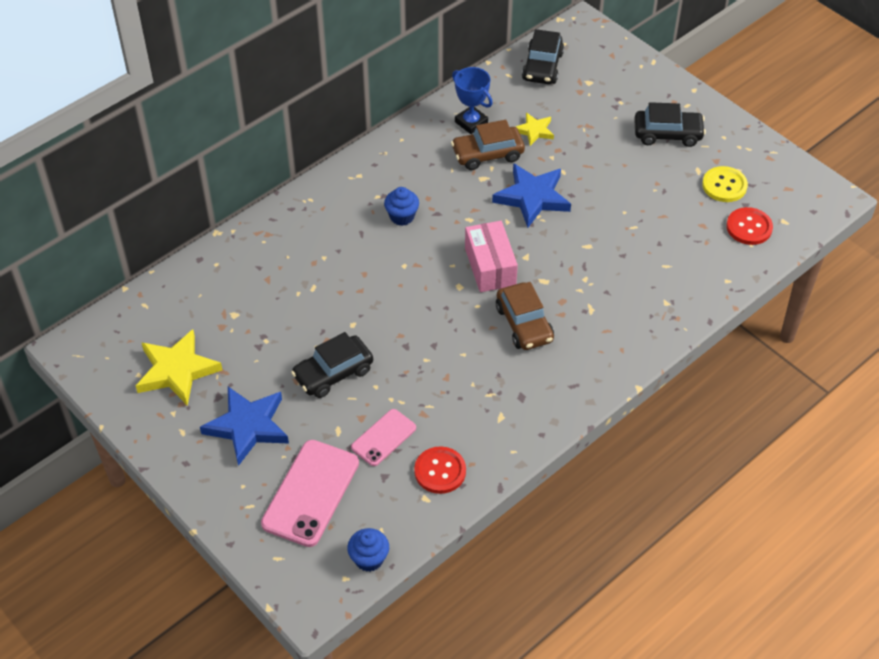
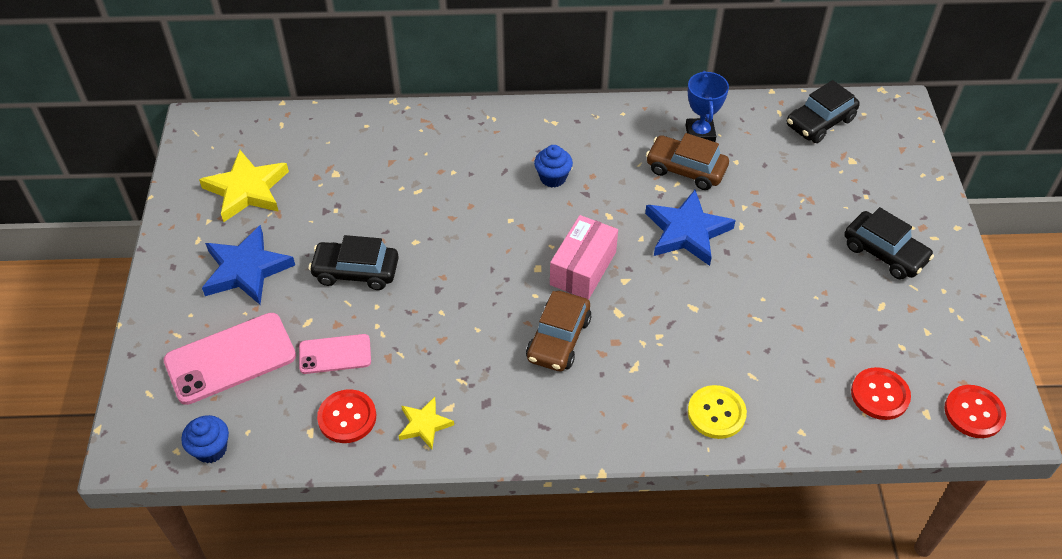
camera: 40 degrees right, 0 degrees up
yellow star [516,113,554,146] -> yellow star moved to [399,397,454,449]
yellow button [702,166,748,202] -> yellow button moved to [688,385,747,439]
none -> red button [944,385,1006,438]

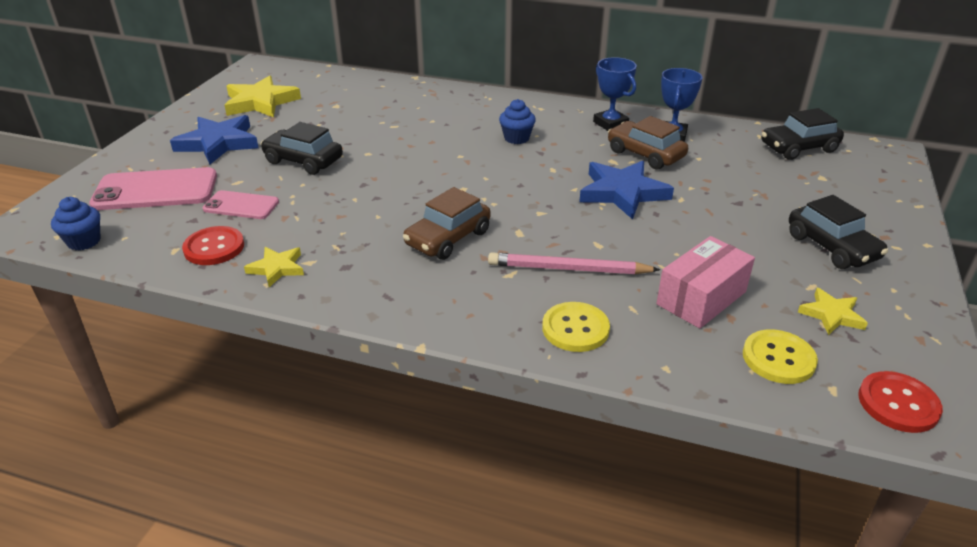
camera: 20 degrees right, 15 degrees down
pink box [550,215,618,300] -> pink box moved to [656,236,755,329]
red button [851,367,911,420] -> yellow button [743,330,818,384]
none -> pink pencil [488,252,660,274]
none -> blue trophy [593,57,637,131]
none -> yellow star [798,288,868,335]

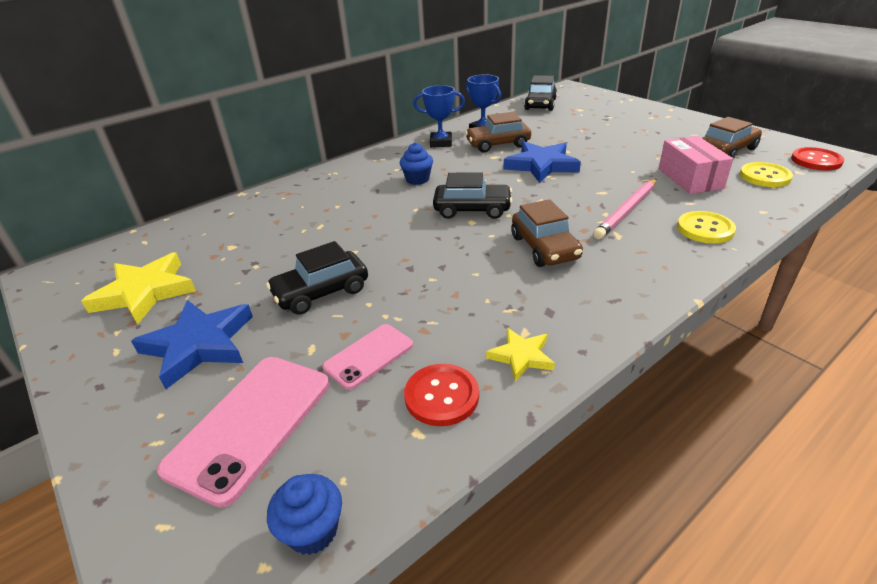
camera: 55 degrees left, 0 degrees up
black car [789,195,888,269] -> black car moved to [433,172,513,219]
yellow star [798,288,868,335] -> brown car [702,117,762,159]

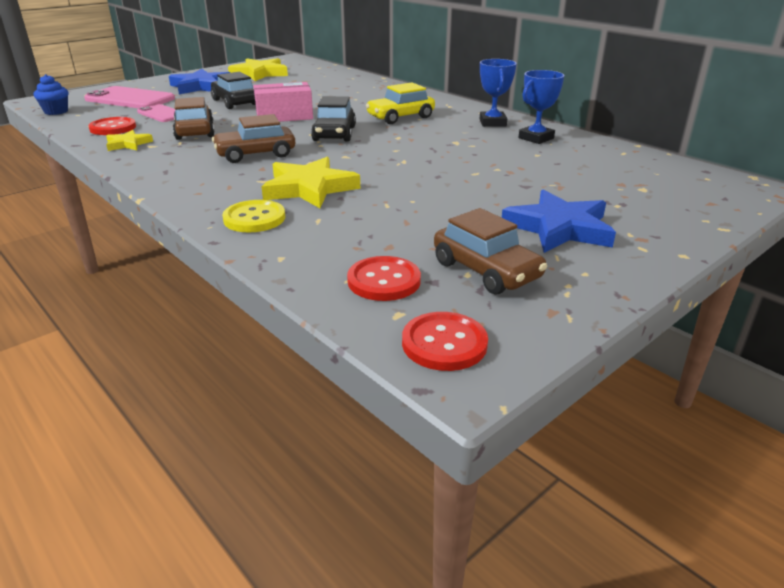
camera: 85 degrees right, 5 degrees down
blue cupcake [400,142,433,185] -> yellow car [366,83,435,124]
brown car [465,112,531,153] -> brown car moved to [173,97,215,140]
blue star [503,141,581,183] -> blue star moved to [502,190,616,253]
black car [524,75,557,111] -> none
pink pencil [593,179,656,239] -> yellow star [261,157,360,208]
pink box [659,136,733,194] -> pink box moved to [253,82,313,122]
yellow button [740,162,793,187] -> red button [347,256,421,301]

